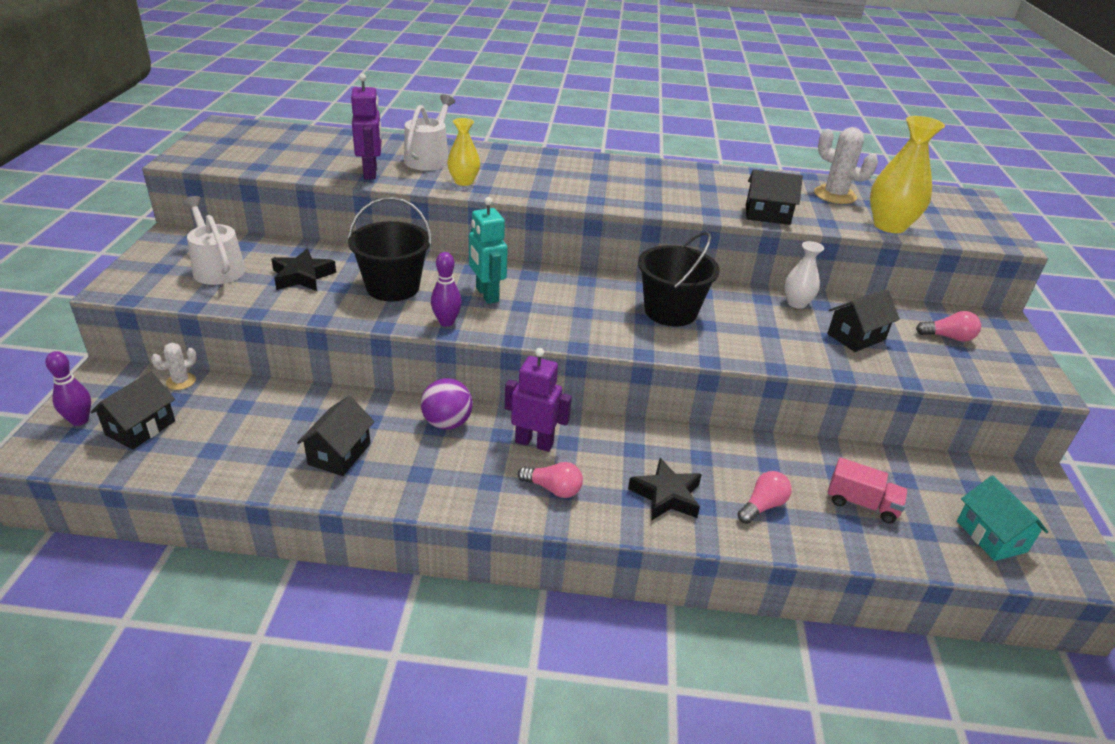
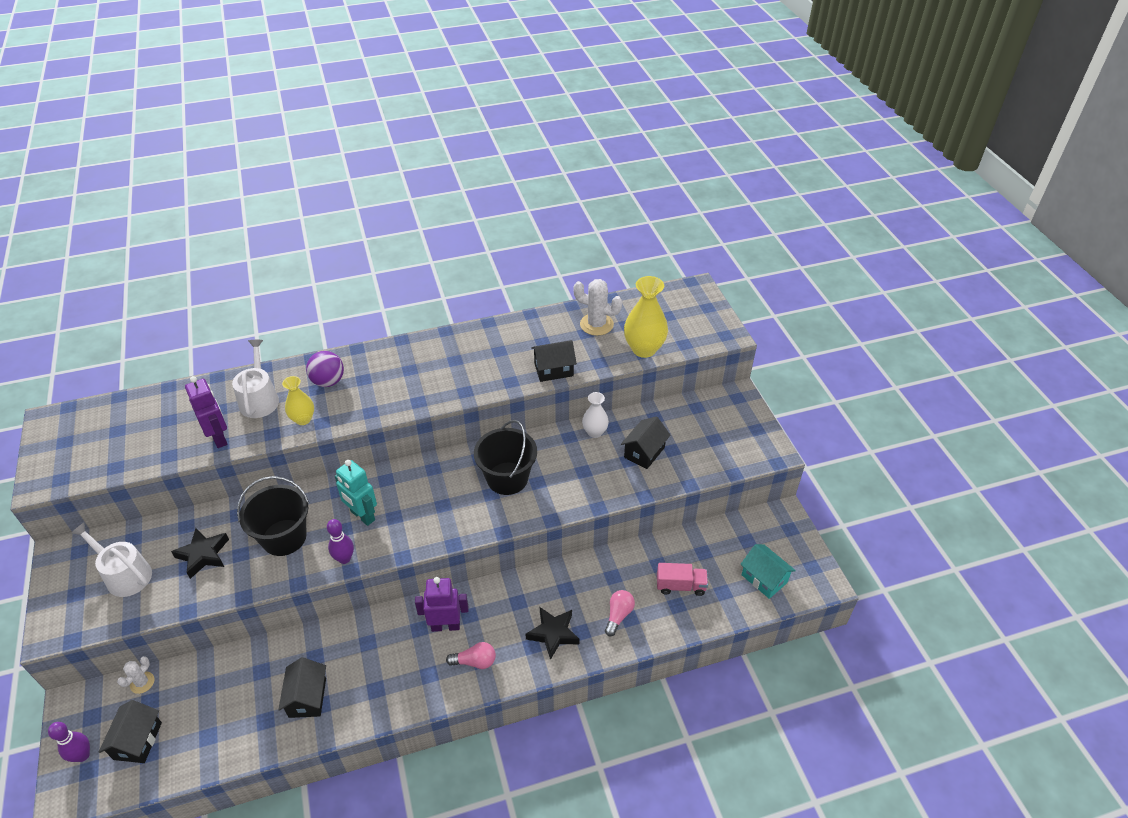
camera: 20 degrees left, 10 degrees up
purple ball [421,378,473,430] -> purple ball moved to [306,351,344,387]
pink light bulb [916,311,981,342] -> none

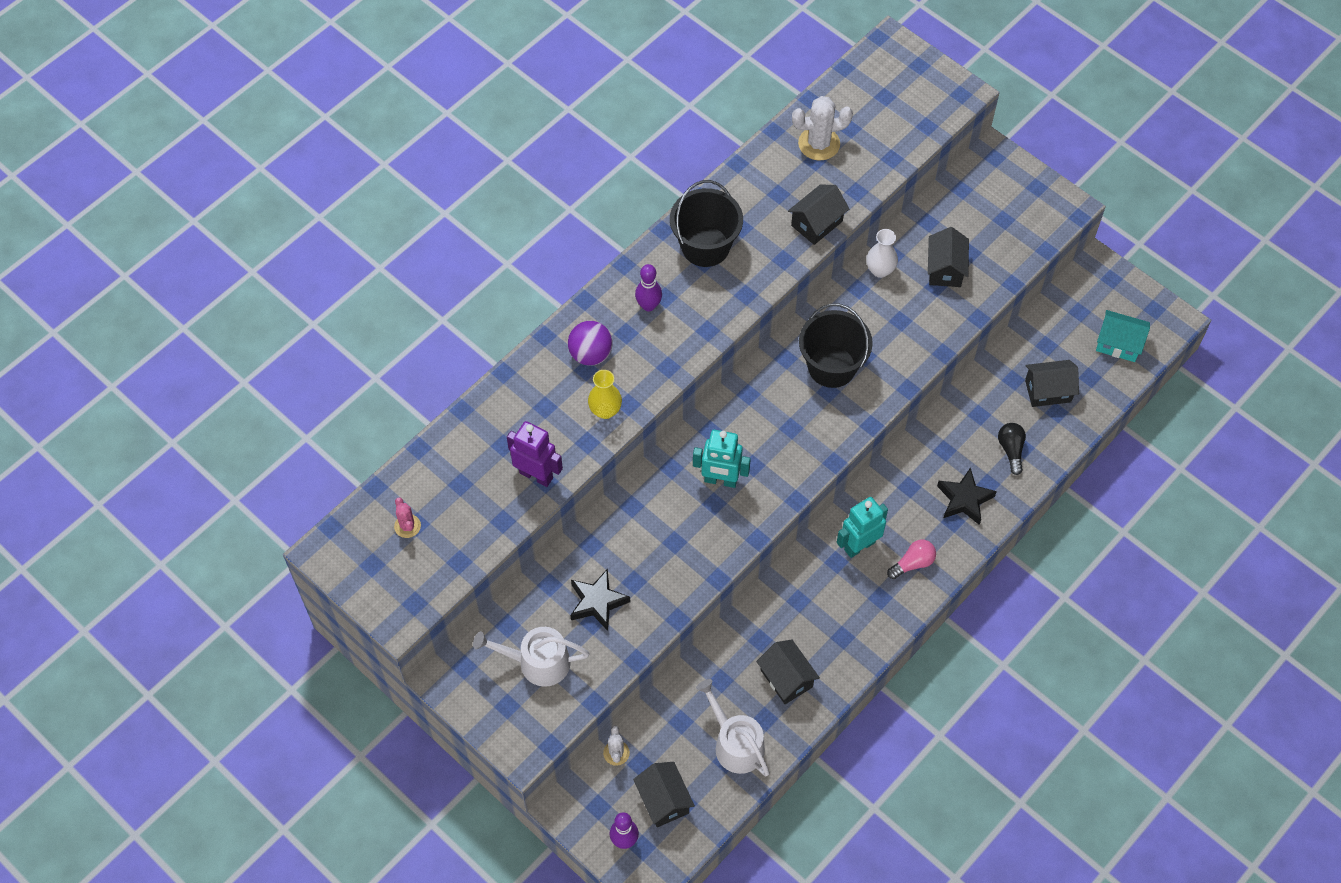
camera: 30 degrees left, 15 degrees up
white watering can [232,340,279,418] -> white watering can moved to [696,679,770,776]
black bucket [237,476,309,556] -> black bucket moved to [670,180,743,267]
purple bowling pin [327,519,354,564] -> purple bowling pin moved to [635,264,662,311]
purple robot [415,577,468,632] -> turquoise robot [837,497,888,558]
pink light bulb [605,590,635,636] -> black light bulb [998,423,1026,475]
yellow vase [624,276,668,358] -> none
pink truck [657,563,708,596] -> black house [1025,360,1079,407]
none -> pink cactus [394,497,421,538]

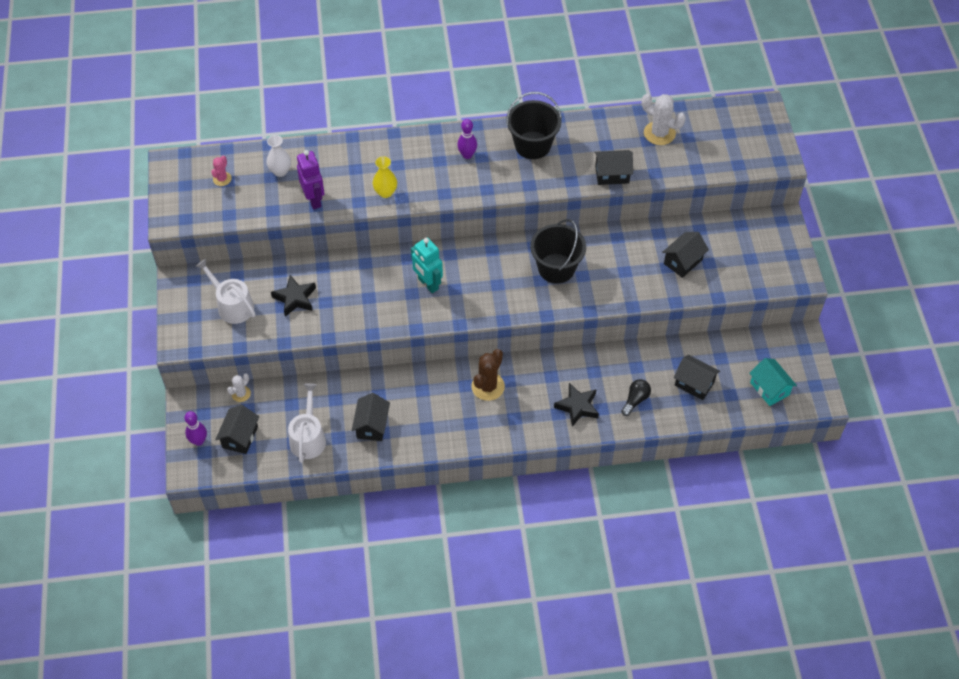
camera: 40 degrees right, 5 degrees down
purple ball [568,321,613,366] -> none
turquoise robot [837,497,888,558] -> brown cactus [471,349,505,401]
white vase [866,229,898,278] -> white vase moved to [267,135,291,177]
pink light bulb [887,540,936,579] -> none

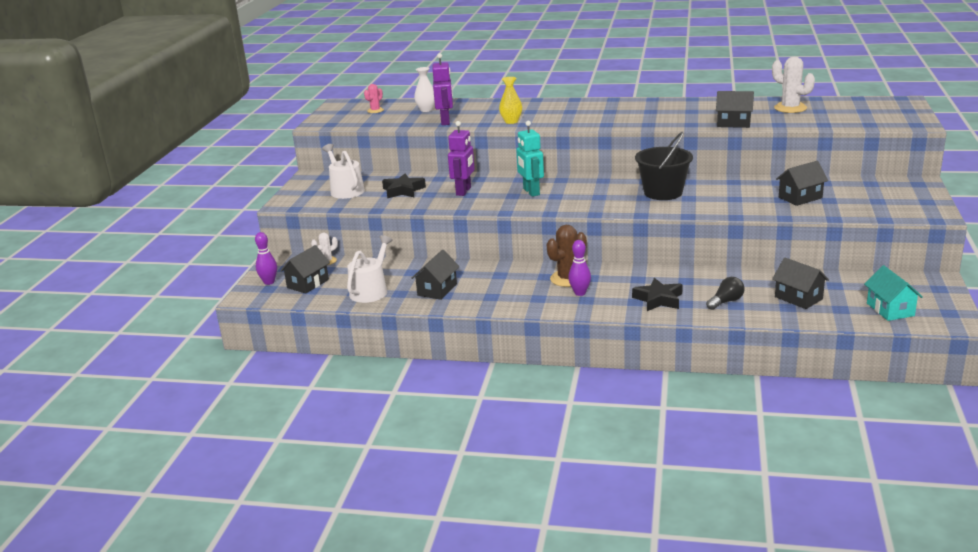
camera: 20 degrees right, 30 degrees down
purple bowling pin [457,119,477,159] -> purple bowling pin moved to [568,240,591,296]
black bucket [506,92,562,159] -> none
none -> purple robot [448,121,475,196]

